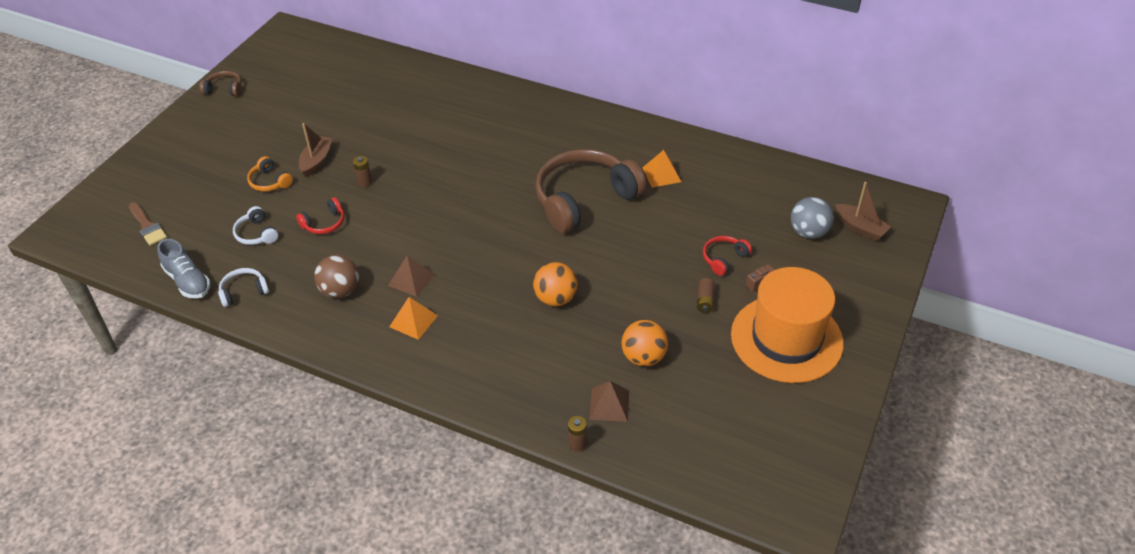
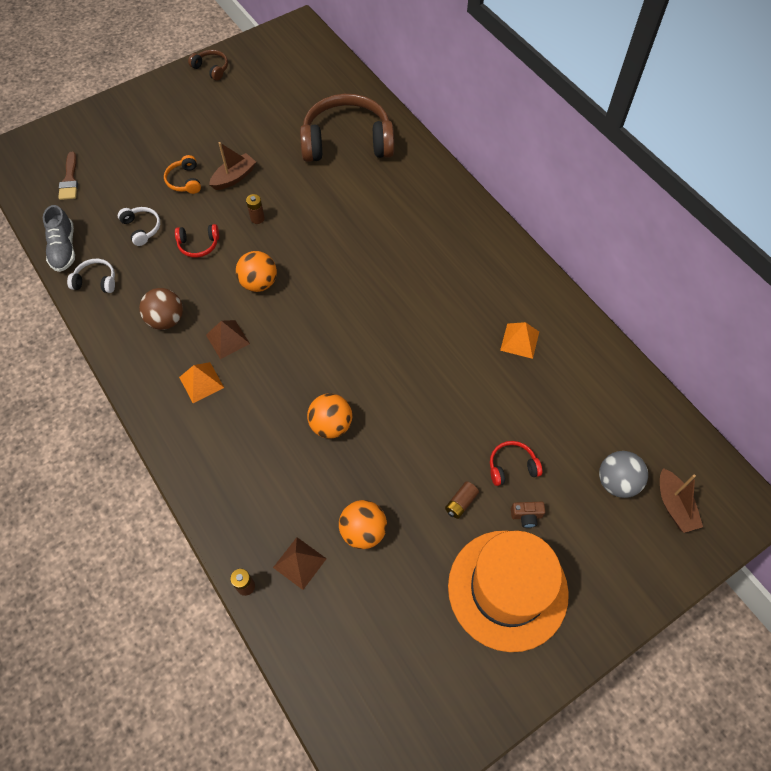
camera: 30 degrees right, 15 degrees up
white headphones [233,206,278,245] -> white headphones turned 150 degrees clockwise [118,207,160,246]
brown headphones [535,149,646,233] -> brown headphones moved to [300,94,394,162]
none -> orange ball [236,251,277,292]

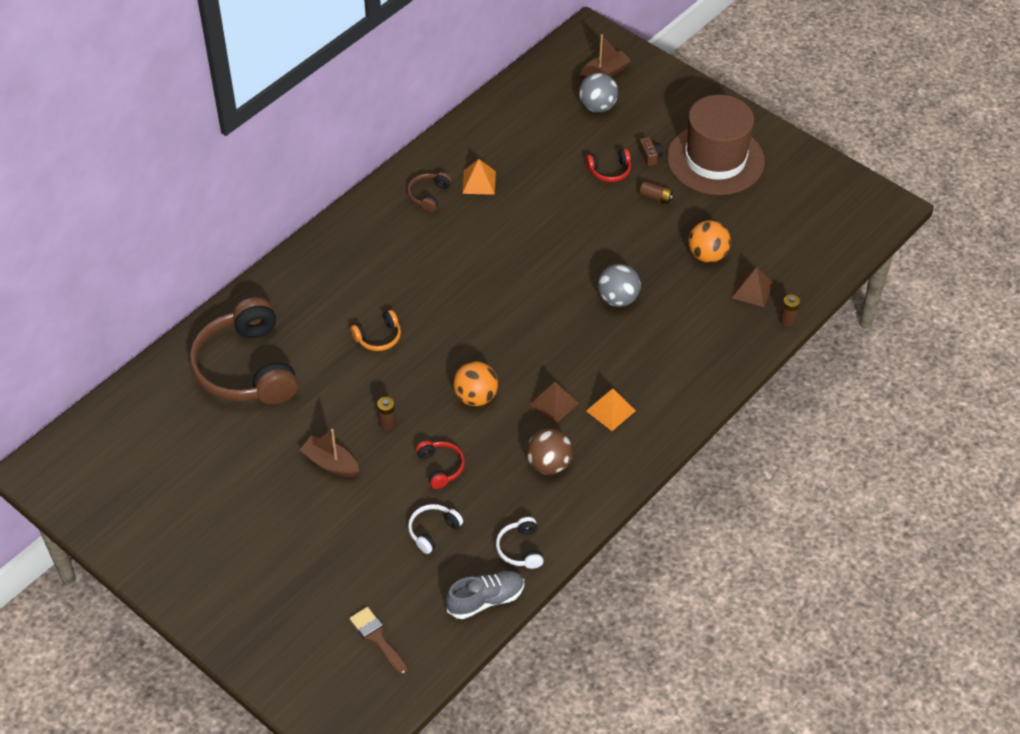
camera: 105 degrees left, 10 degrees down
brown brush [58,152,78,200] -> brown brush turned 105 degrees counterclockwise [350,607,408,675]
orange headphones [164,155,201,194] -> orange headphones moved to [350,310,401,351]
brown headphones [188,50,228,81] -> brown headphones moved to [407,172,452,212]
orange ball [307,393,352,438] -> grey ball [598,264,641,307]
orange hat [448,531,569,652] -> brown hat [667,95,765,195]
red headphones [490,441,542,486] -> red headphones turned 75 degrees counterclockwise [586,148,631,182]

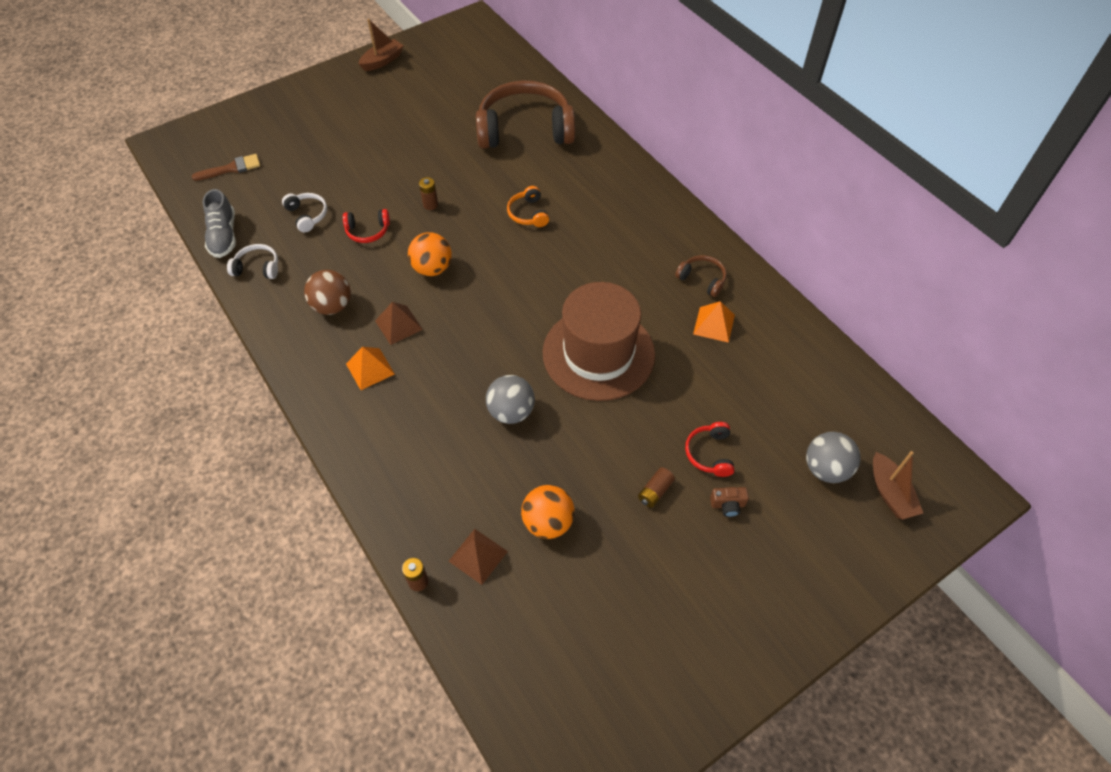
camera: 105 degrees right, 5 degrees up
brown boat [300,429,359,477] -> brown boat moved to [358,19,404,71]
brown hat [667,95,765,195] -> brown hat moved to [543,282,655,401]

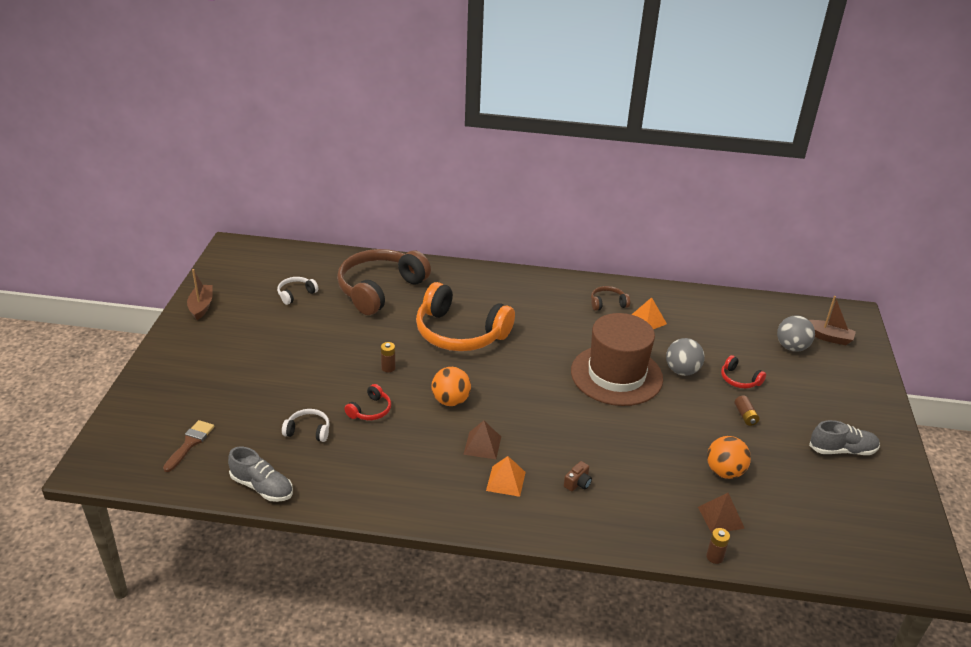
camera: 50 degrees left, 20 degrees down
white headphones [227,244,278,279] -> white headphones moved to [277,277,318,305]
brown ball [304,270,351,315] -> none
grey ball [486,375,535,424] -> grey ball moved to [666,338,704,376]
orange headphones [507,186,549,227] -> orange headphones [416,282,515,351], size x2.35
brown camera [710,487,749,517] -> brown camera moved to [564,461,592,491]
none -> grey shoe [809,420,880,455]

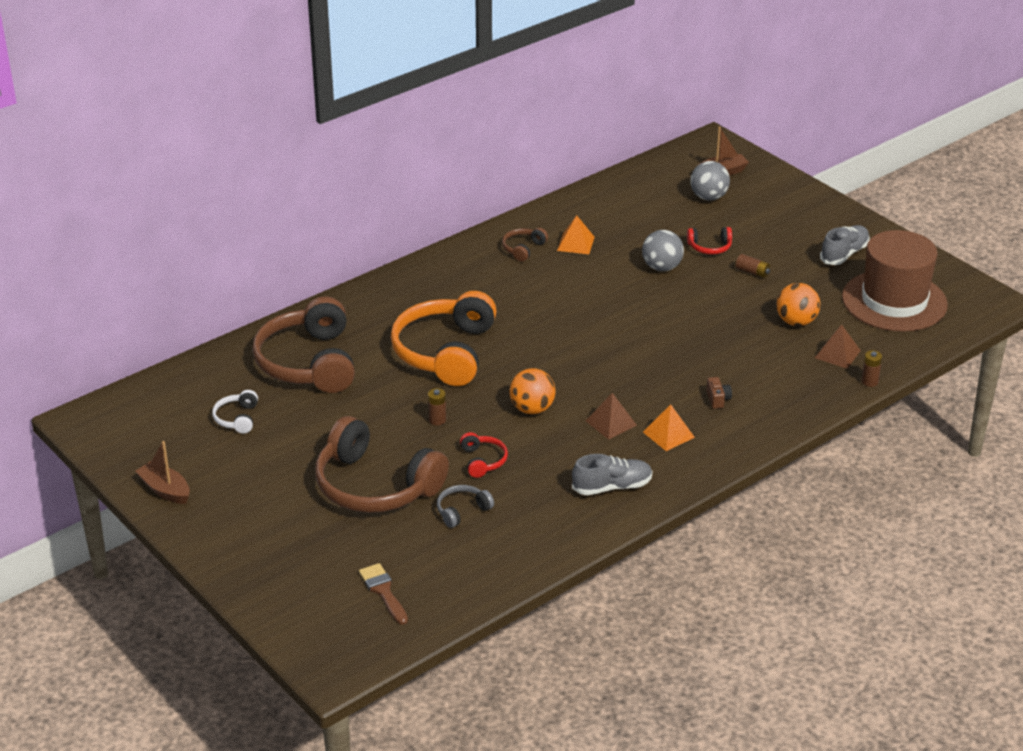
camera: 45 degrees left, 0 degrees up
grey shoe [228,447,293,502] -> grey shoe moved to [572,454,653,495]
white headphones [282,409,330,442] -> grey headphones [437,485,494,528]
orange headphones [416,282,515,351] -> orange headphones turned 120 degrees clockwise [390,291,497,386]
brown hat [571,313,663,406] -> brown hat moved to [842,230,948,332]
none -> brown headphones [315,416,449,513]

